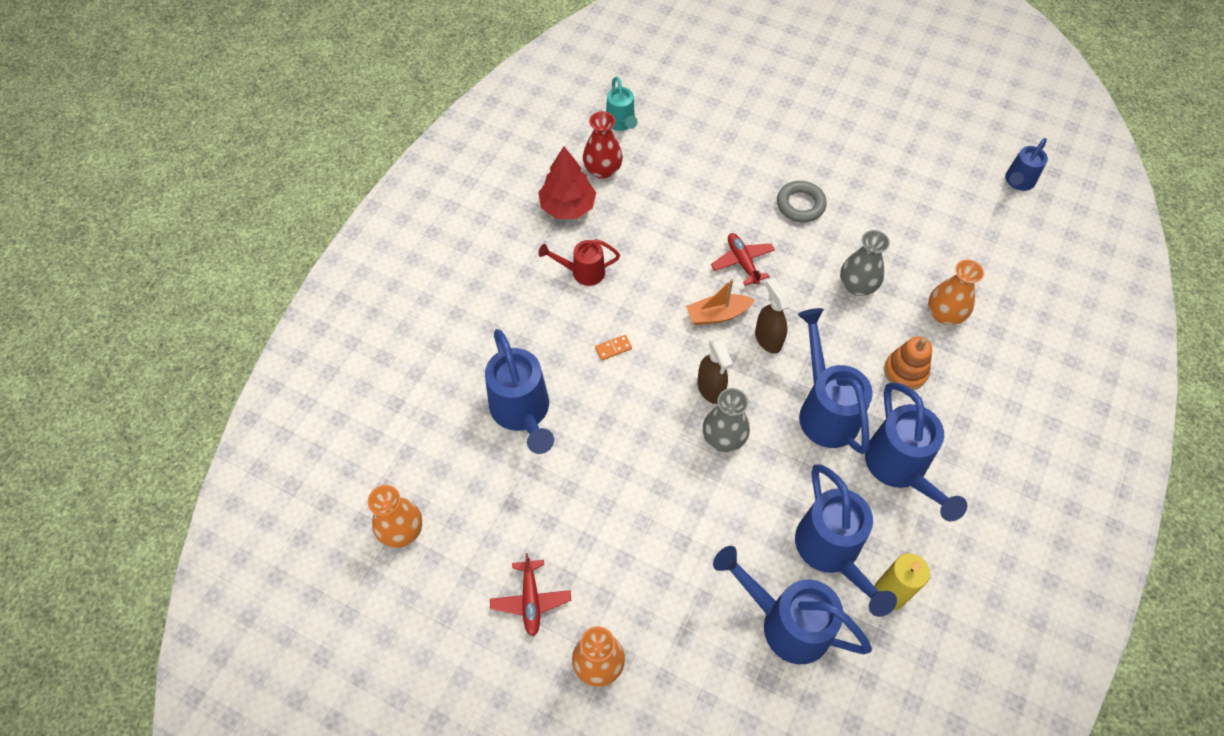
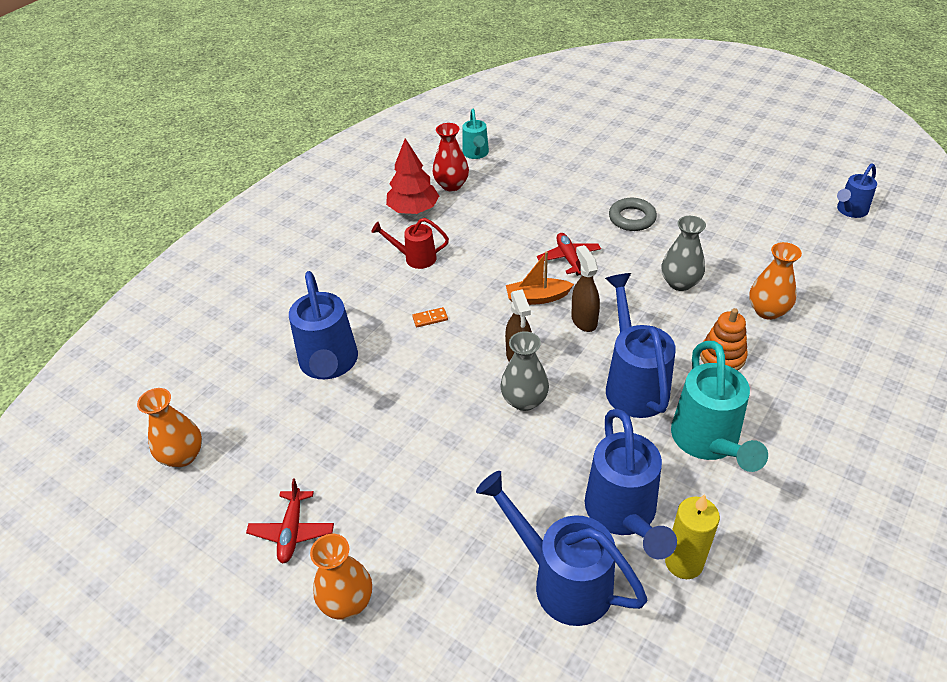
camera: 10 degrees right, 15 degrees down
blue watering can [865,382,967,522] -> turquoise watering can [671,341,768,472]

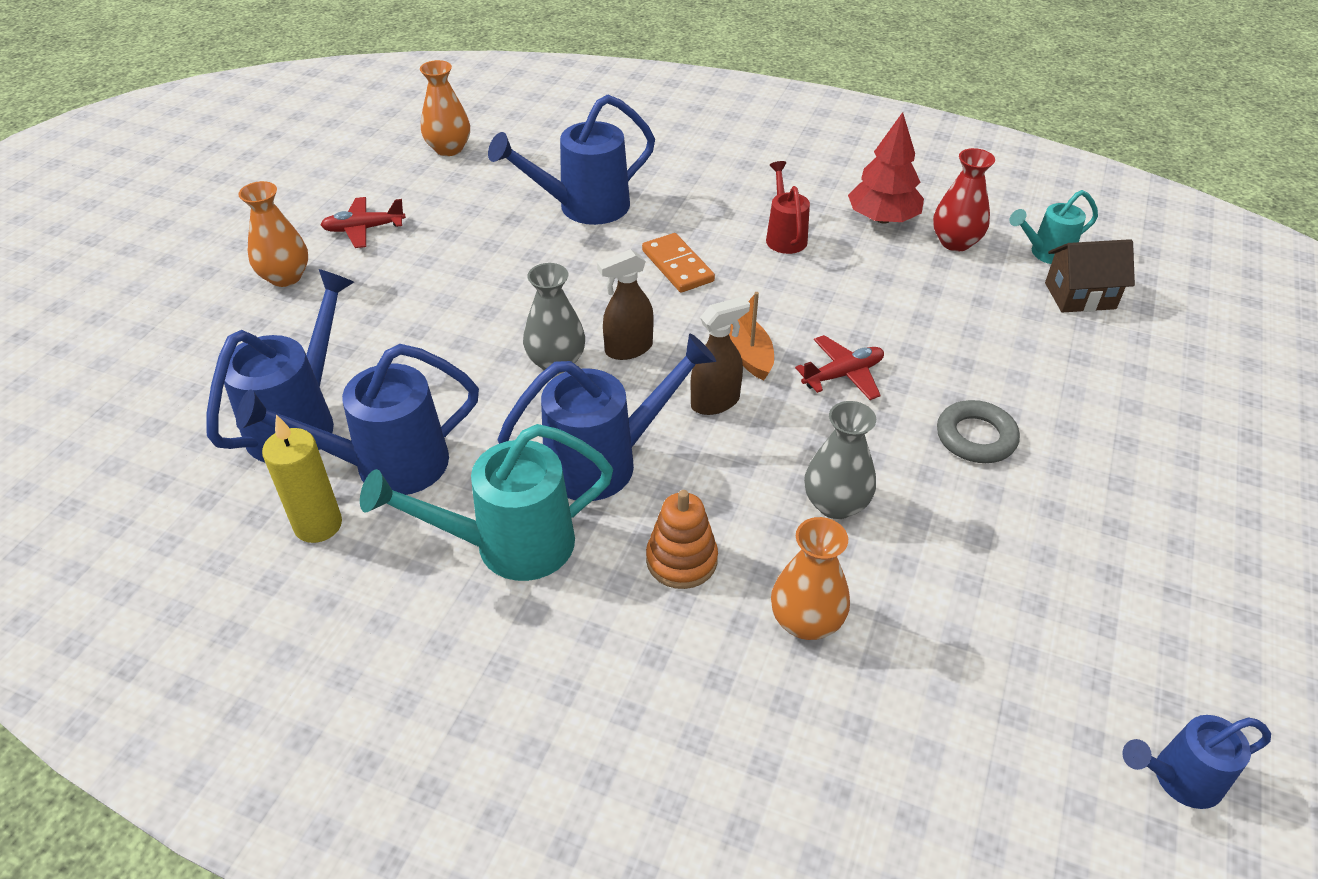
camera: 75 degrees right, 0 degrees up
orange domino [412,307,448,327] -> orange domino [642,233,715,293], size x1.89
blue watering can [837,163,877,218] -> blue watering can turned 45 degrees counterclockwise [1122,715,1271,809]
none -> brown house [1045,239,1135,312]

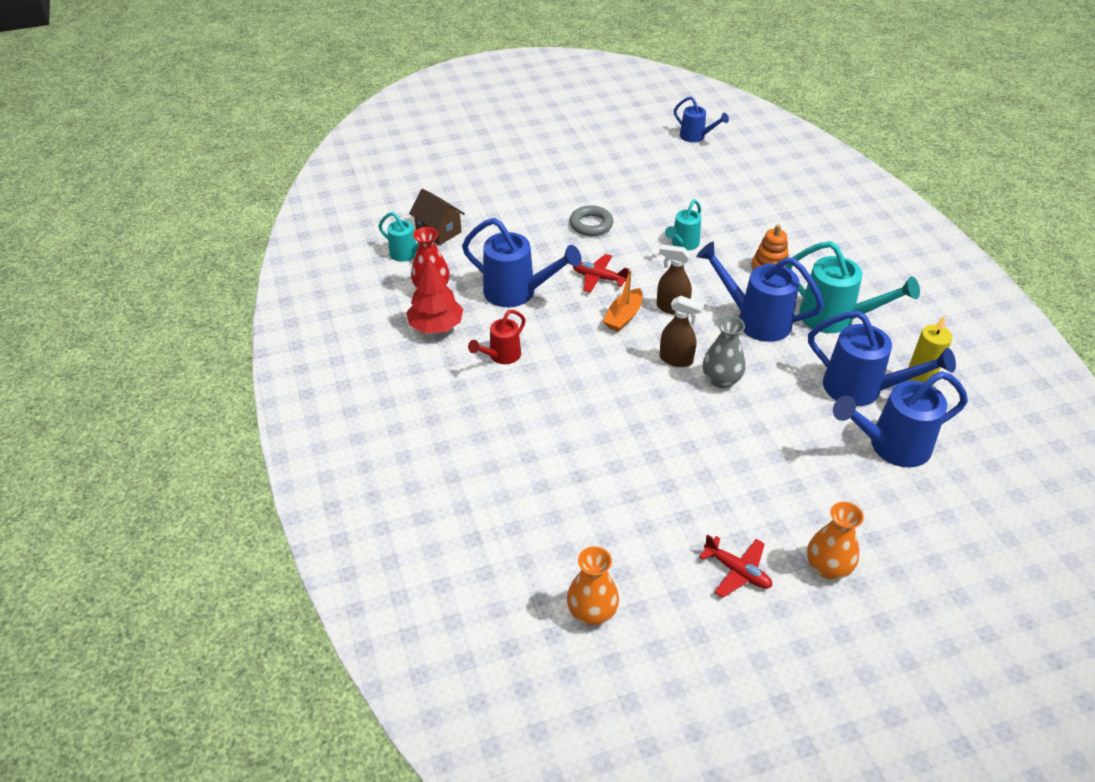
camera: 130 degrees left, 0 degrees up
blue watering can [488,94,655,225] -> blue watering can moved to [462,218,582,307]
orange domino [642,233,715,293] -> none
orange vase [771,517,850,640] -> none
grey vase [804,401,876,519] -> turquoise watering can [665,200,701,251]

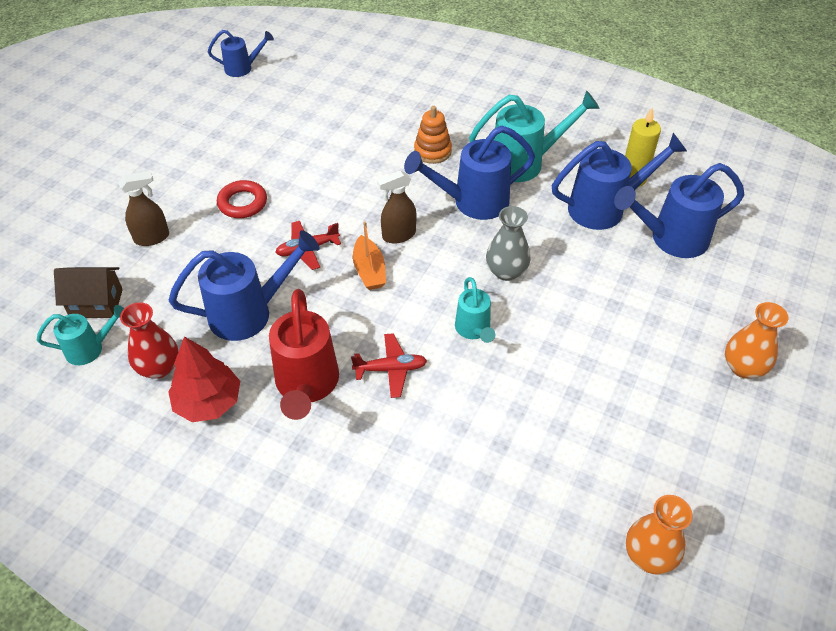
camera: 45 degrees left, 5 degrees up
red watering can [468,310,526,364] -> red watering can [269,289,339,420], size x1.73
grey ring [570,205,613,236] -> red ring [217,180,267,218]
brown spray bottle [660,296,704,367] -> brown spray bottle moved to [119,171,169,246]
turquoise watering can [665,200,701,251] -> turquoise watering can moved to [455,277,495,343]
red plane [699,534,772,598] -> red plane moved to [351,333,427,398]
blue watering can [833,371,968,467] -> blue watering can turned 45 degrees clockwise [614,163,744,258]

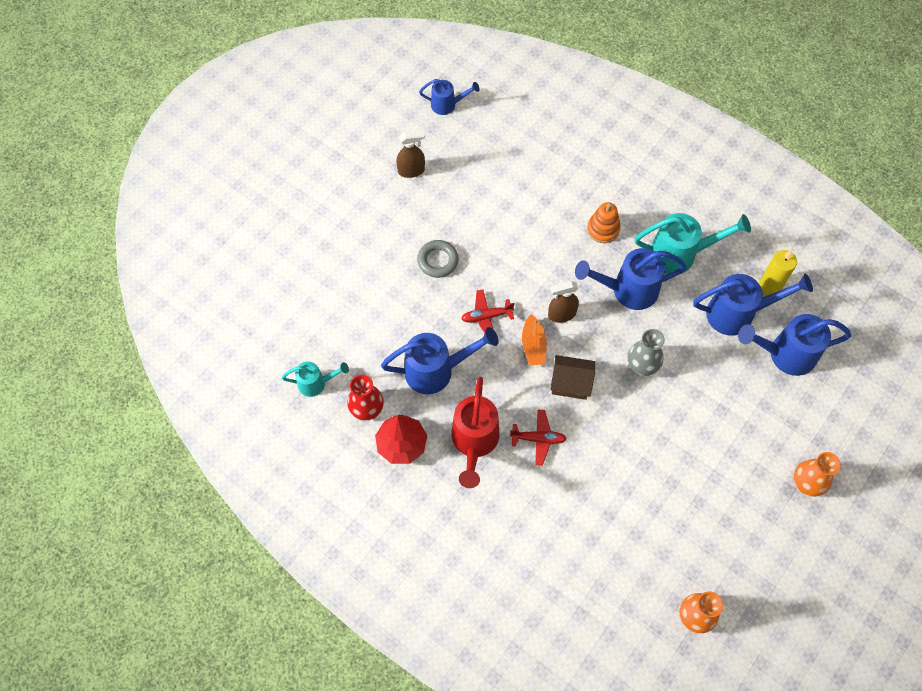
camera: 10 degrees right, 15 degrees up
brown house [54,267,123,318] -> brown house moved to [550,355,595,400]
brown spray bottle [119,171,169,246] -> brown spray bottle moved to [397,130,425,178]
red ring [217,180,267,218] -> grey ring [417,240,459,278]
turquoise watering can [455,277,495,343] -> none

